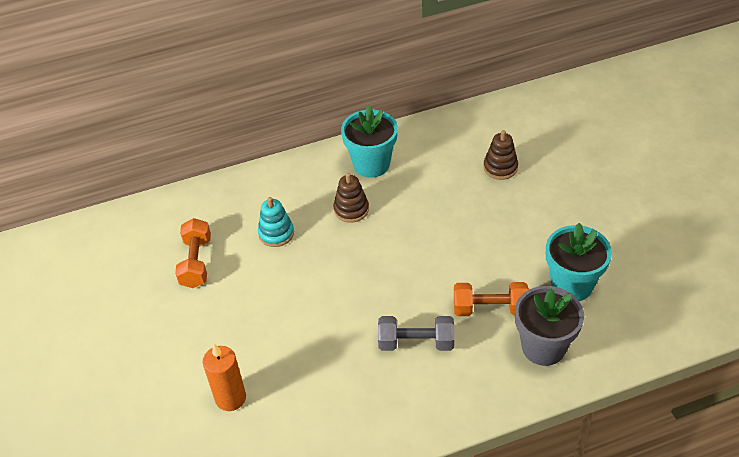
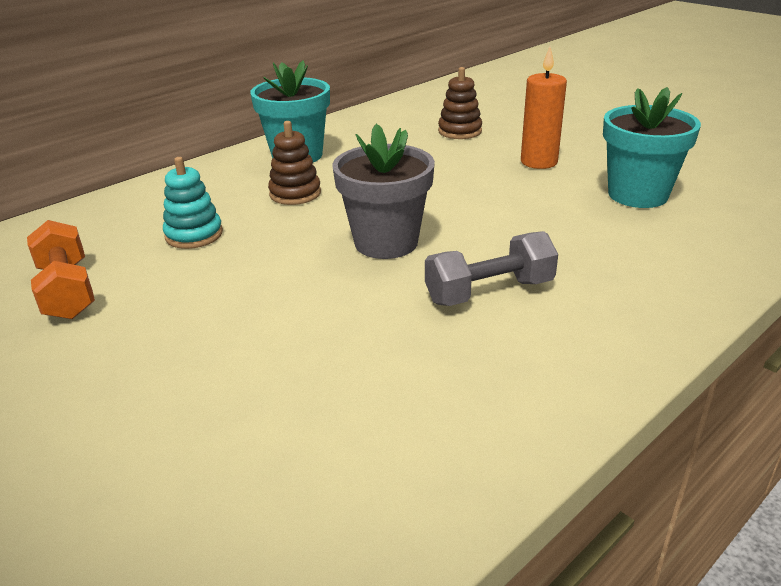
camera: 25 degrees left, 15 degrees down
orange candle [203,344,246,411] -> orange candle moved to [521,47,567,169]
orange dumbbell [454,282,529,316] -> none
grey flower pot [515,286,584,366] -> grey flower pot moved to [332,124,435,259]

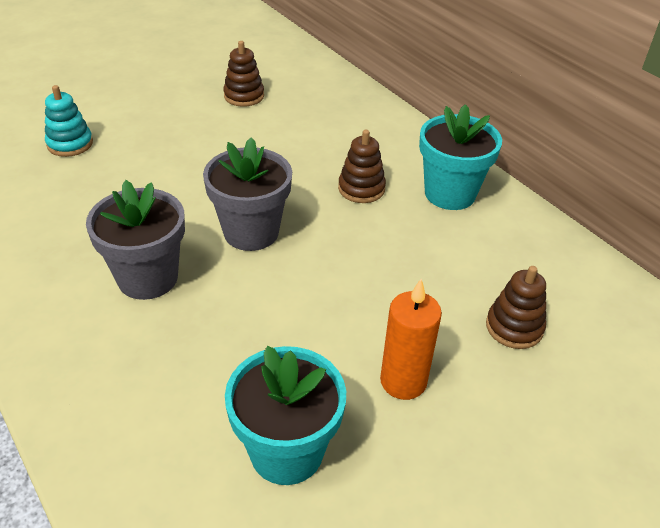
camera: 95 degrees right, 10 degrees up
orange dumbbell [27,220,95,319] -> brown stacking toy [223,41,264,107]
turquoise stacking toy [163,157,223,249] -> turquoise stacking toy moved to [45,85,93,157]
grey dumbbell [425,231,558,306] -> grey flower pot [86,180,185,300]

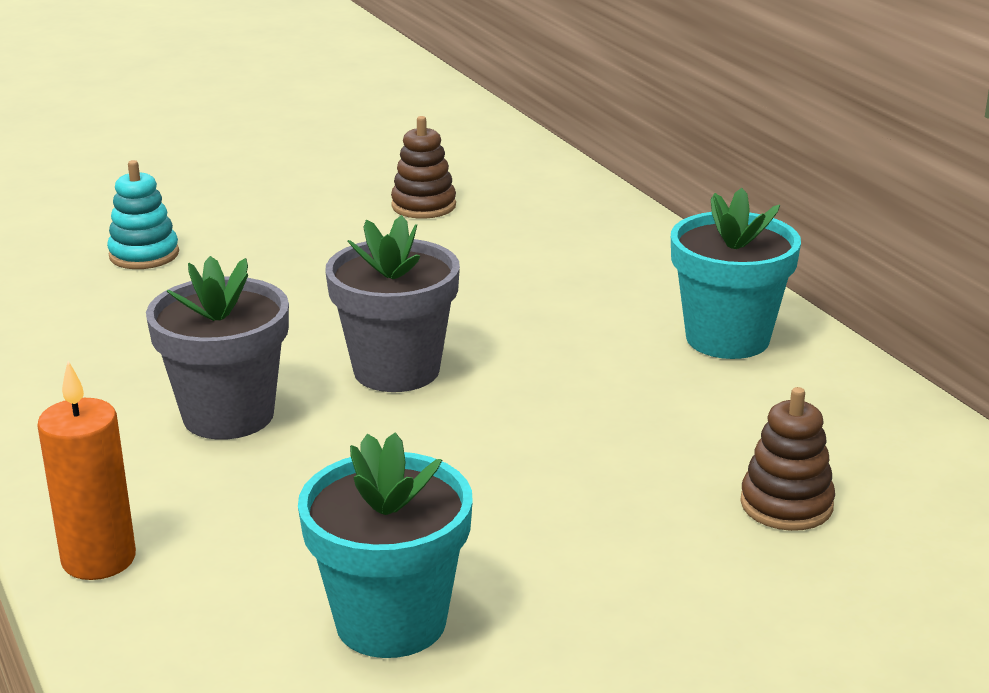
camera: 10 degrees right, 15 degrees down
brown stacking toy [338,130,386,203] -> none
orange candle [380,279,442,400] -> orange candle moved to [37,361,136,580]

